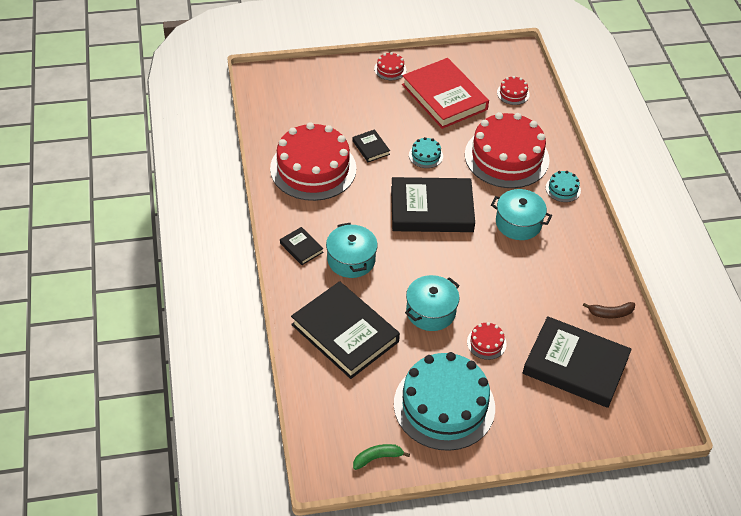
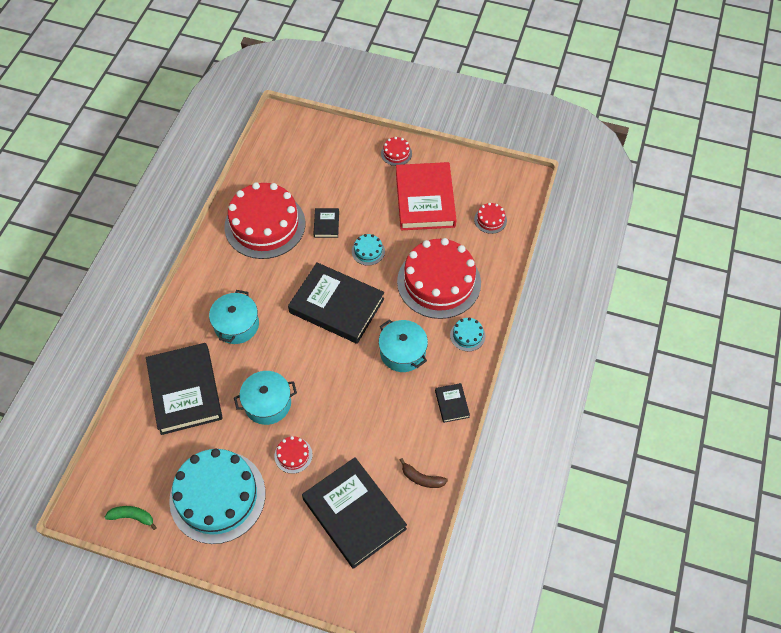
camera: 30 degrees right, 10 degrees up
black book [280,227,323,265] -> black book moved to [435,383,470,423]

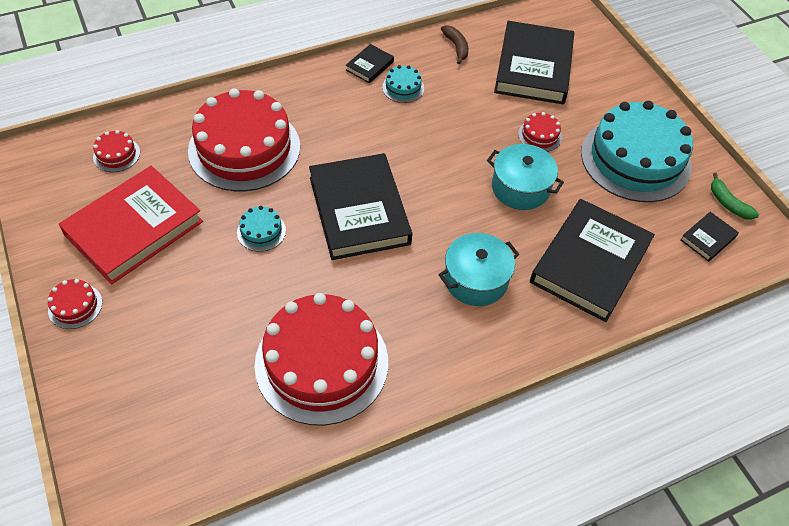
camera: 135 degrees left, 5 degrees down
black book [313,208,339,238] -> black book moved to [680,212,739,262]
turquoise pot [379,319,428,372] -> none
turquoise cake [450,317,485,351] -> turquoise cake moved to [382,65,424,103]

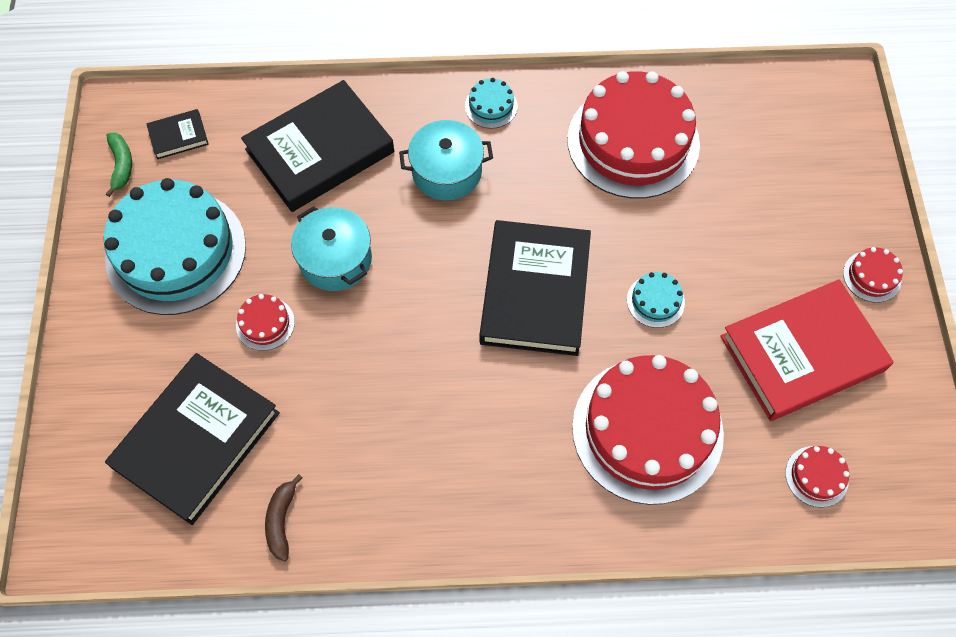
camera: 155 degrees left, 10 degrees up
black book [346,44,394,83] -> none
turquoise cake [382,65,424,103] -> turquoise cake moved to [465,78,518,129]

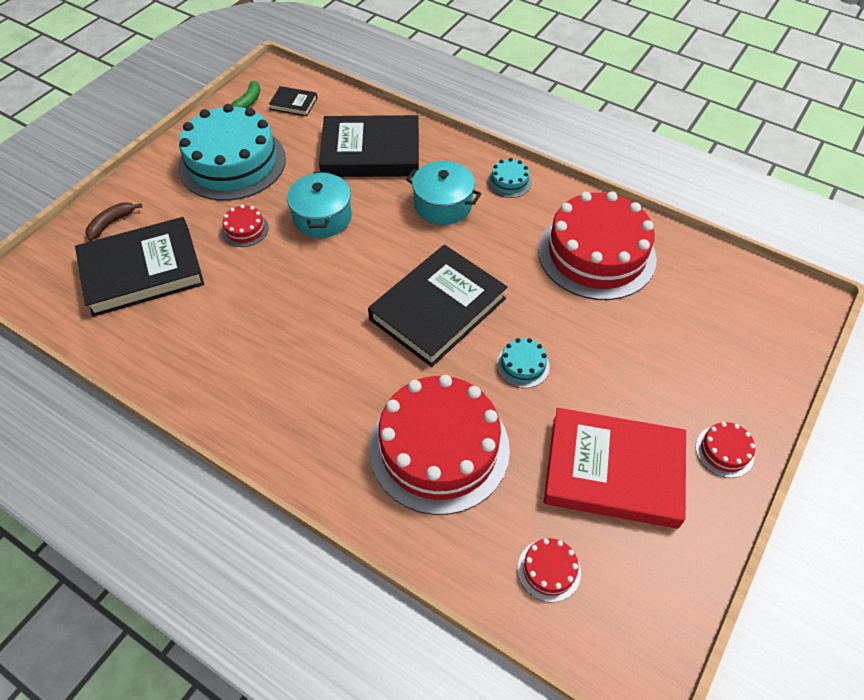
camera: 35 degrees right, 10 degrees down
brown banana [265,474,302,562] -> brown banana moved to [86,202,142,241]

